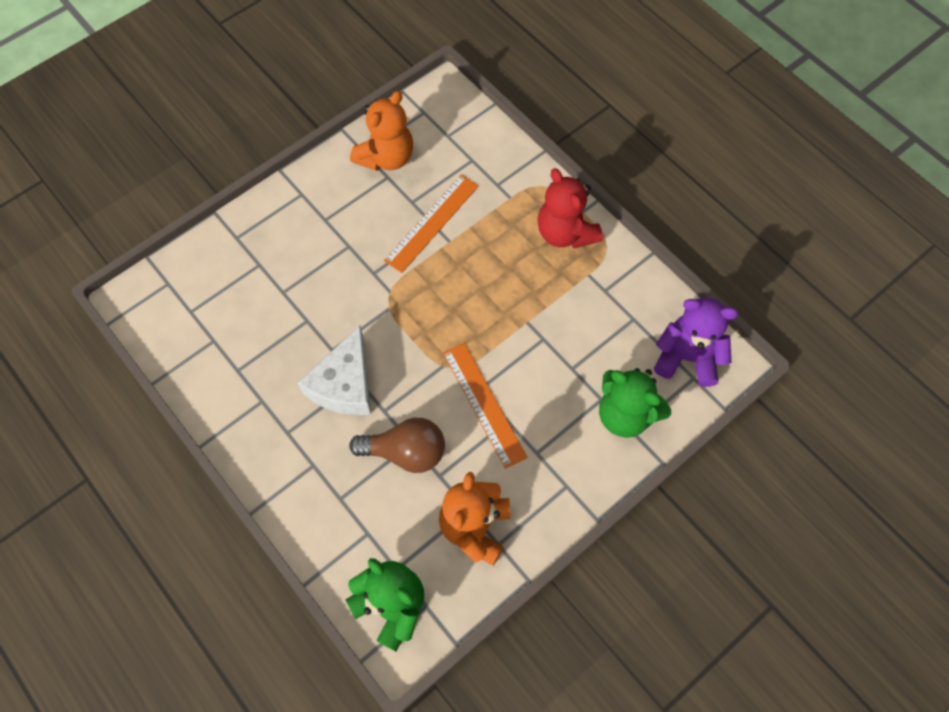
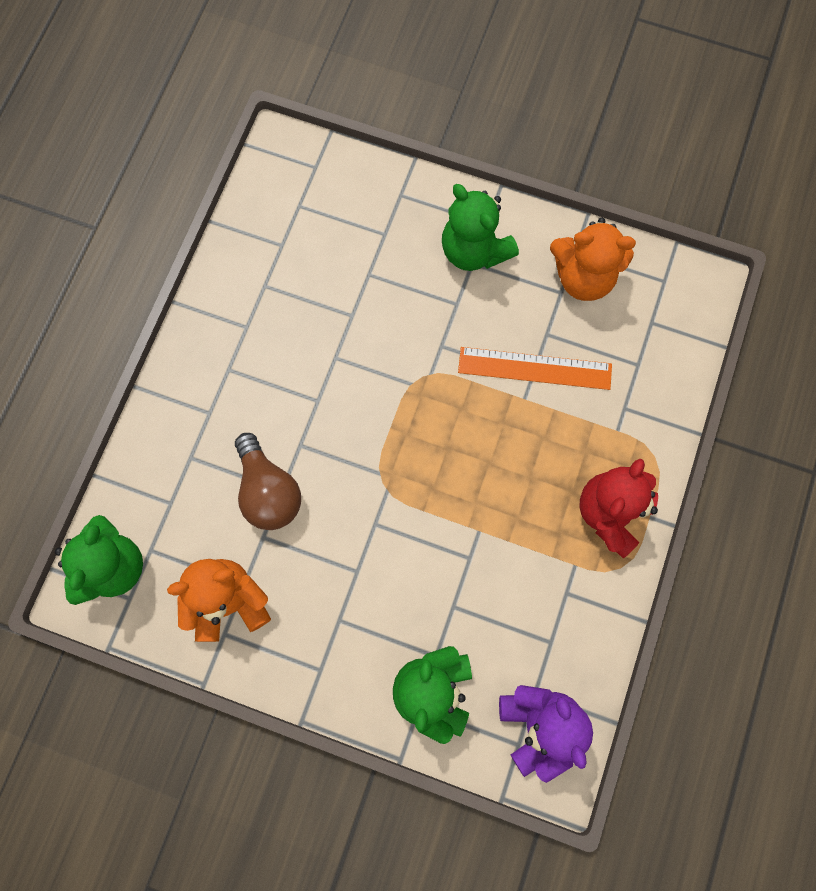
camera: 60 degrees right, 10 degrees up
white cheese [298,325,371,415] -> none
orange ruler [443,343,528,469] -> none
none -> green teddy bear [442,184,519,271]

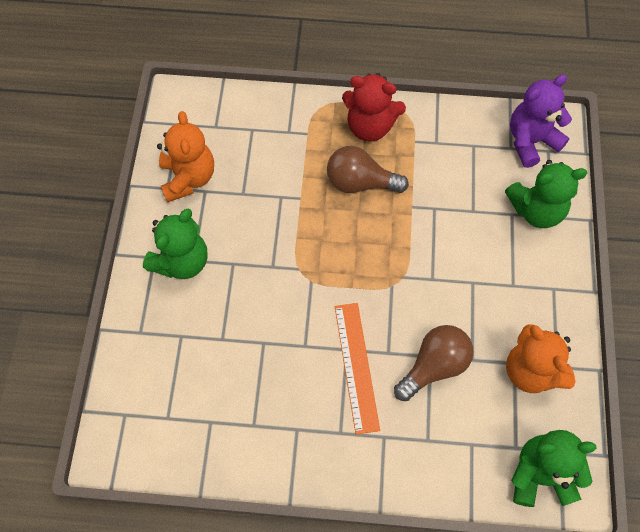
camera: 105 degrees left, 10 degrees down
orange ruler [458,347,612,390] -> orange ruler moved to [335,303,380,435]
none -> brown light bulb [327,146,409,193]

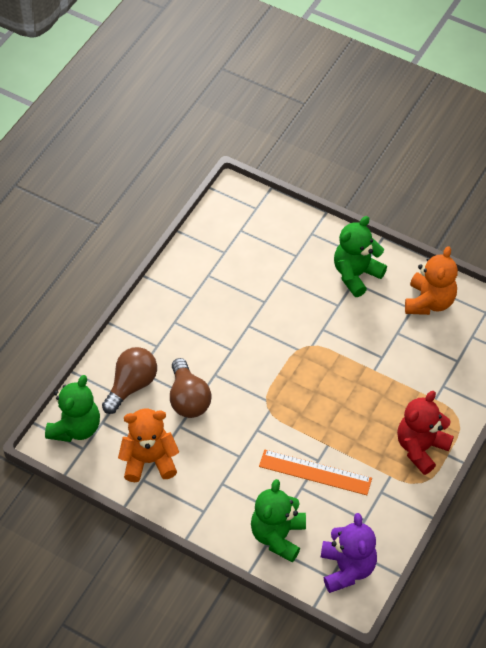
camera: 115 degrees right, 10 degrees down
green teddy bear [143,208,208,279] -> green teddy bear turned 75 degrees clockwise [334,216,387,297]
orange teddy bear [157,111,214,203] -> orange teddy bear turned 90 degrees counterclockwise [405,246,458,315]
brown light bulb [327,146,409,193] -> brown light bulb moved to [102,347,157,414]
orange ruler [335,303,380,435] -> orange ruler moved to [259,450,372,495]

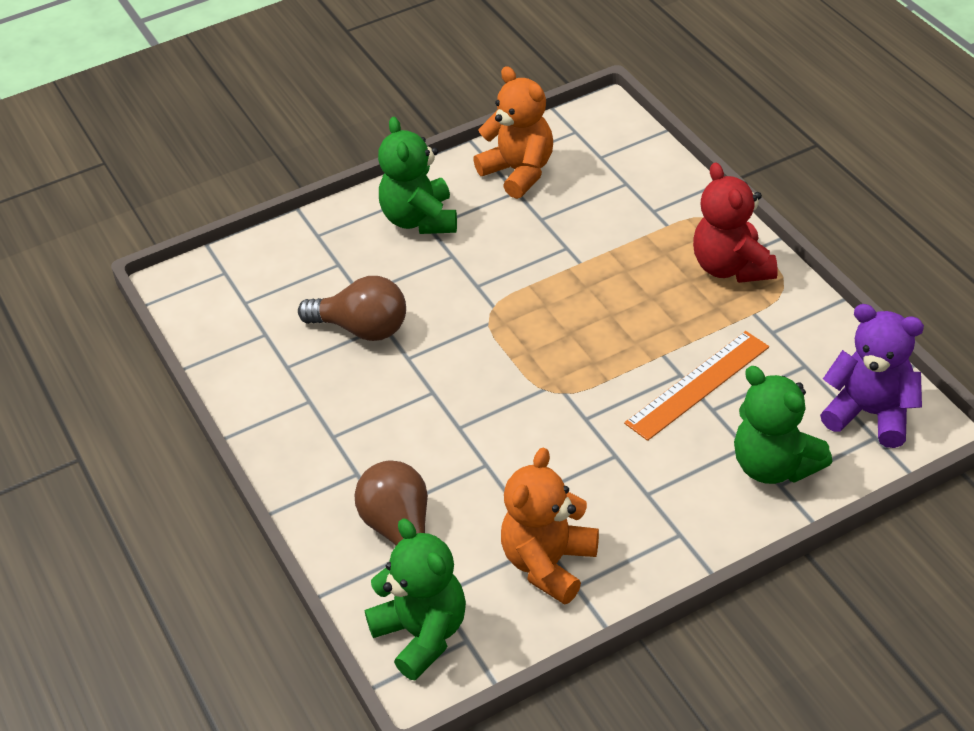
camera: 55 degrees left, 10 degrees down
brown light bulb [170,358,212,418] -> brown light bulb moved to [298,276,406,341]

